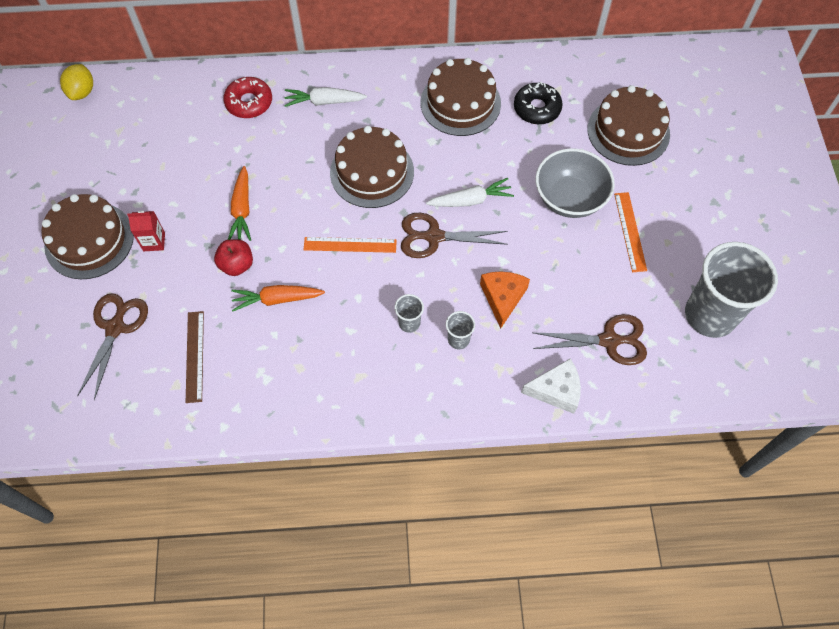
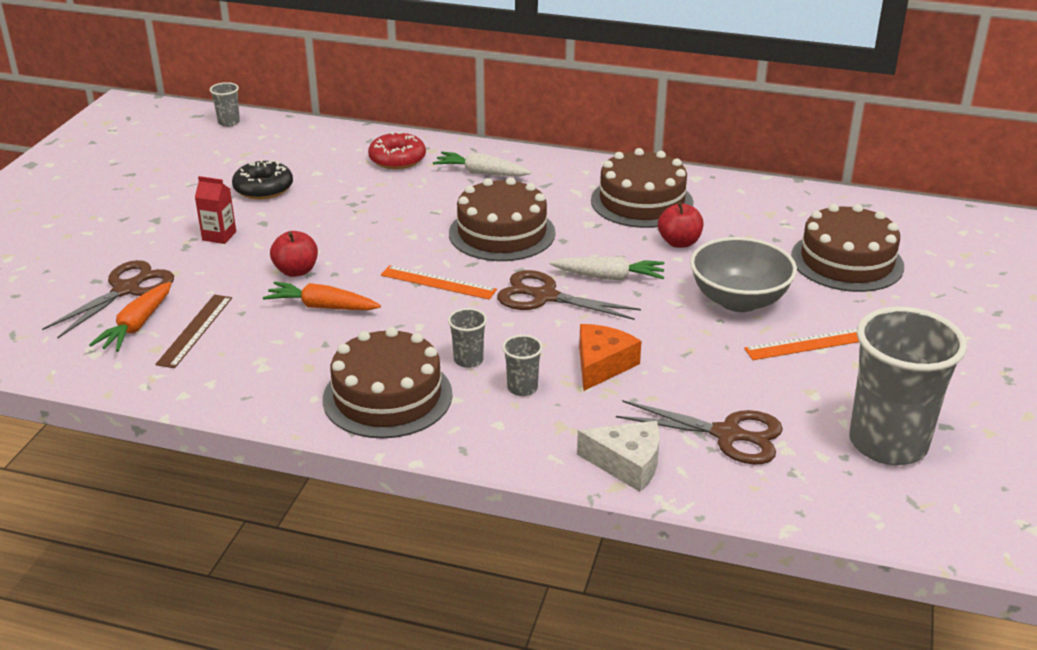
camera: 20 degrees right, 30 degrees down
brown cake [41,194,134,279] -> brown cake moved to [323,327,453,438]
yellow lemon [60,64,93,100] -> grey cup [210,82,240,127]
orange carrot [228,166,251,241] -> orange carrot moved to [89,282,172,352]
black donut [514,82,563,124] -> black donut moved to [232,159,293,199]
orange ruler [614,192,647,272] -> orange ruler turned 60 degrees clockwise [744,328,859,360]
none -> red apple [658,202,703,248]

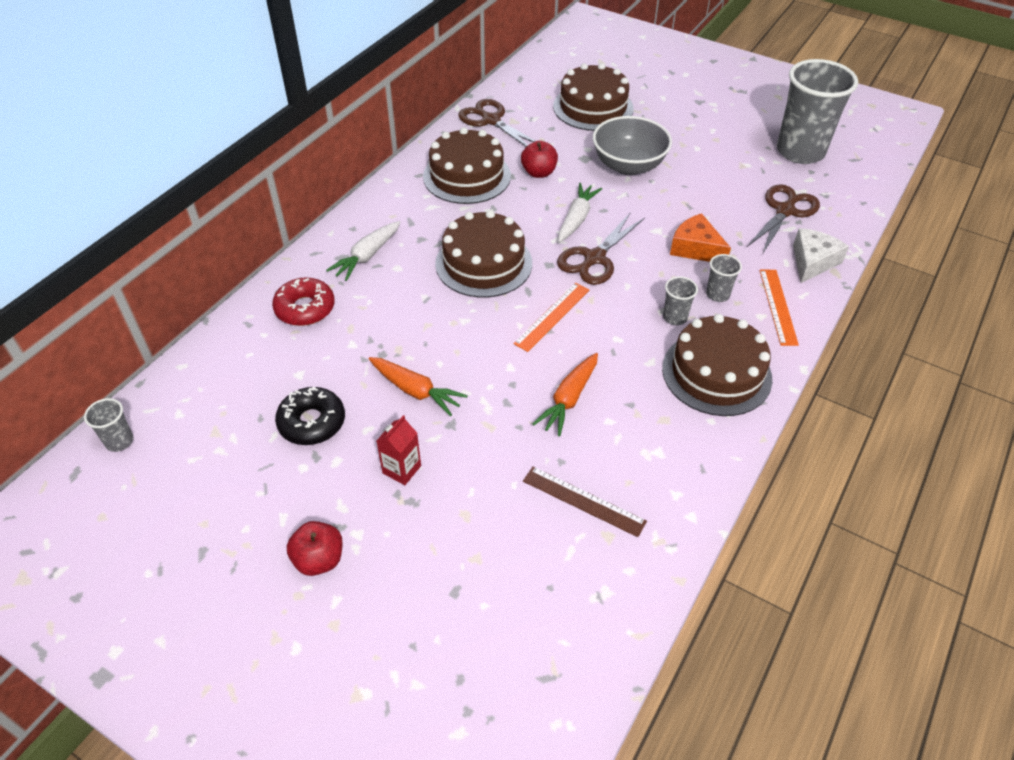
camera: 75 degrees left, 15 degrees up
brown scissors [42,260,174,338] -> brown scissors moved to [458,99,535,147]
orange carrot [89,282,172,352] -> orange carrot moved to [369,357,468,416]
red apple [270,231,318,277] -> red apple moved to [287,521,343,576]
orange ruler [744,328,859,360] -> orange ruler moved to [760,270,799,346]

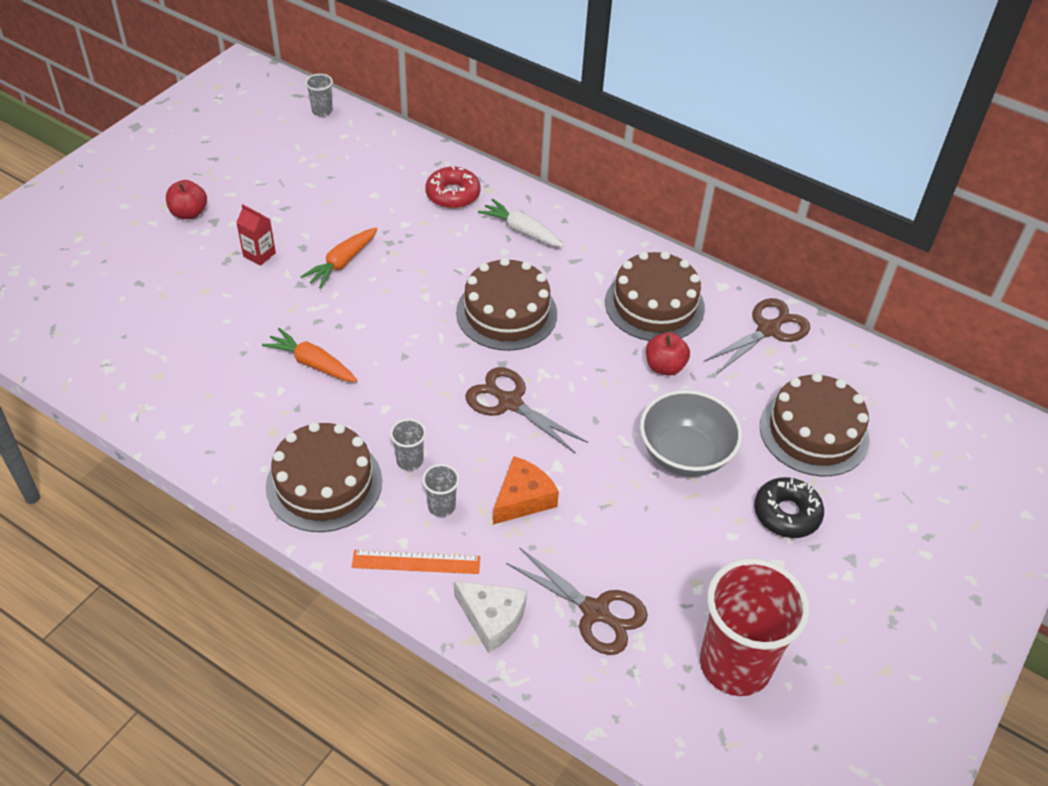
camera: 90 degrees right, 0 degrees up
black donut [275,386,345,445] -> black donut moved to [754,477,824,538]
orange ruler [513,283,589,352] -> none
brown ruler [523,467,647,537] -> none
white carrot [558,183,602,242] -> none
grey cup [777,59,858,164] -> red cup [700,558,810,696]

